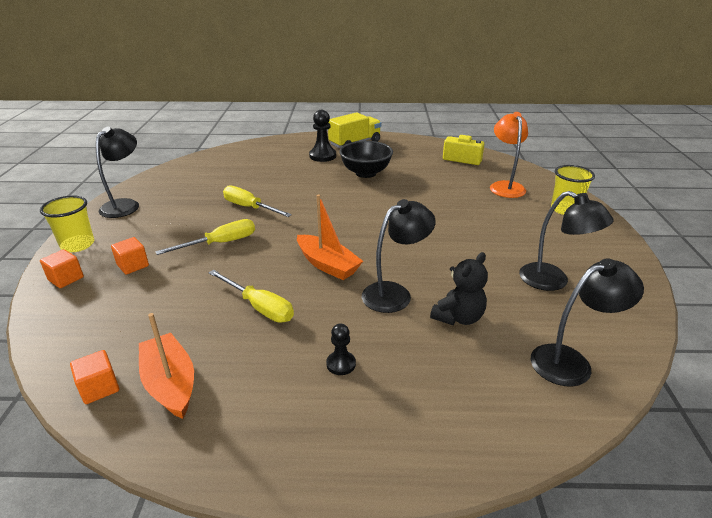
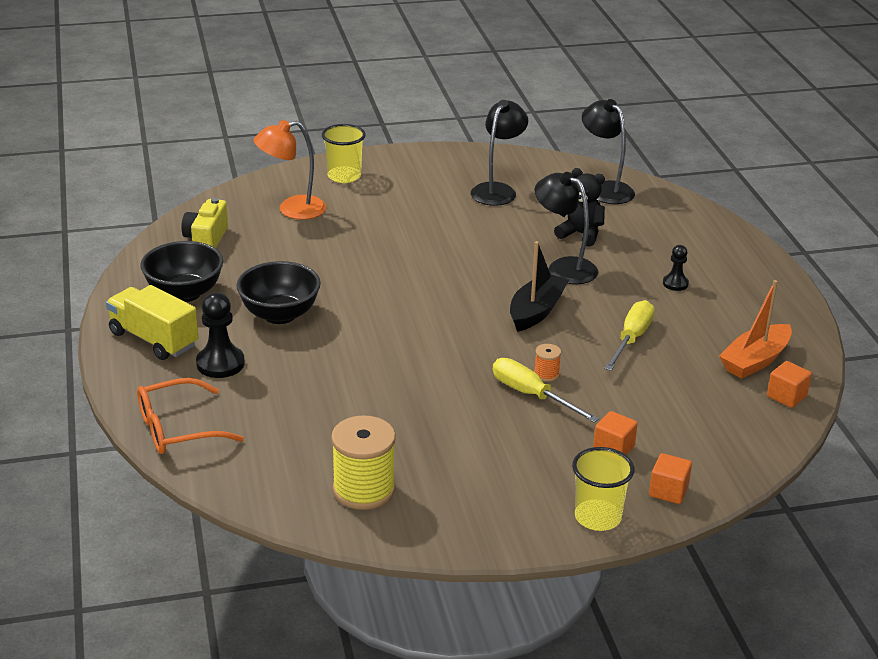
camera: 105 degrees left, 0 degrees up
black lamp [96,127,139,218] -> none
yellow screwdriver [223,186,292,217] -> none
orange boat [297,194,363,280] -> black boat [510,241,569,332]
none -> orange glasses [137,378,244,454]
none -> black bowl [140,241,223,302]
none -> yellow spool [331,415,396,510]
none -> orange spool [534,344,561,382]

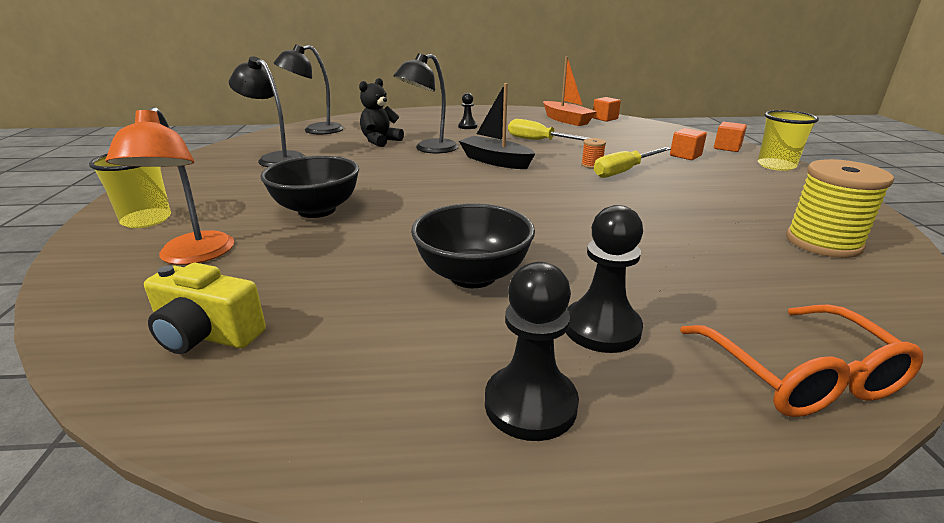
camera: 80 degrees left, 5 degrees down
yellow truck [106,285,199,360] -> black pawn [485,262,579,441]
black bowl [140,241,223,302] -> black bowl moved to [260,156,359,218]

